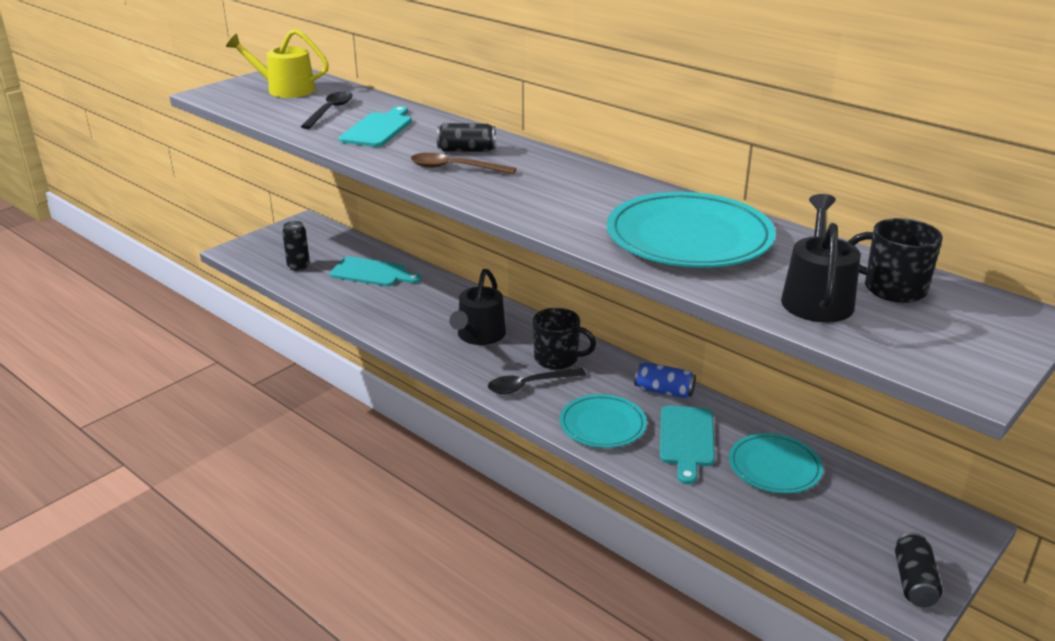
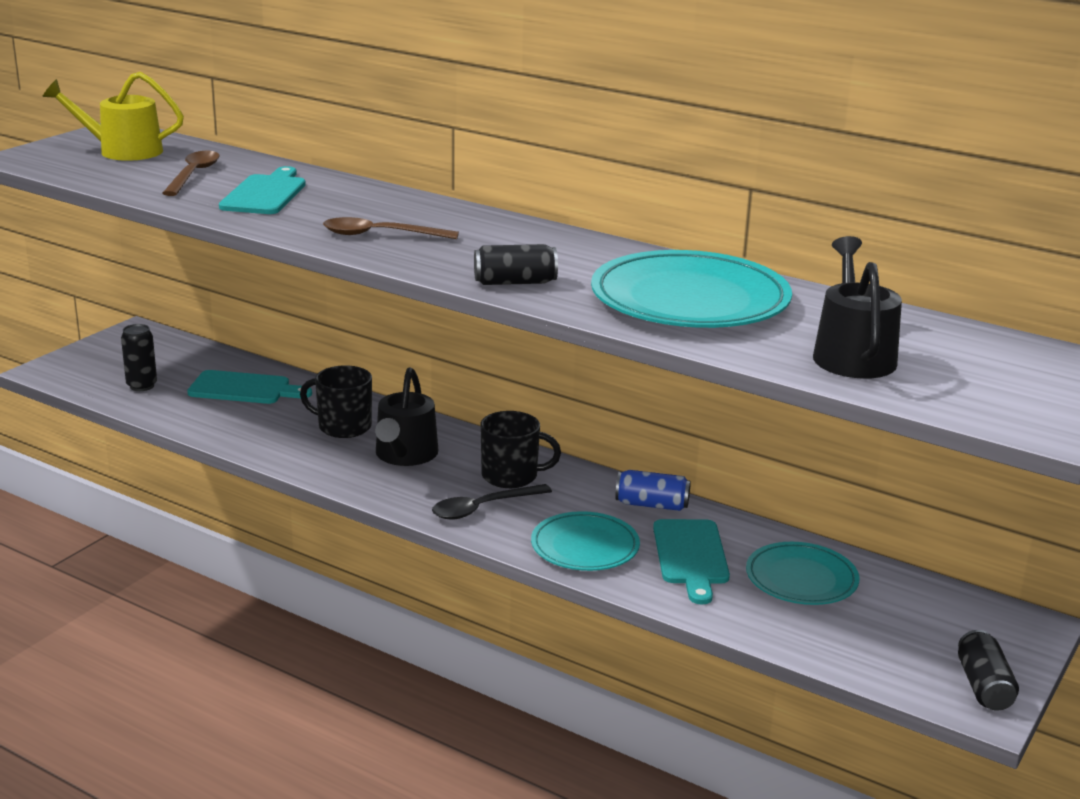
camera: 10 degrees left, 5 degrees down
black spoon [300,91,353,129] -> brown spoon [163,151,220,196]
black can [437,123,496,152] -> black can moved to [474,244,558,285]
black mug [848,218,943,303] -> black mug moved to [300,365,372,438]

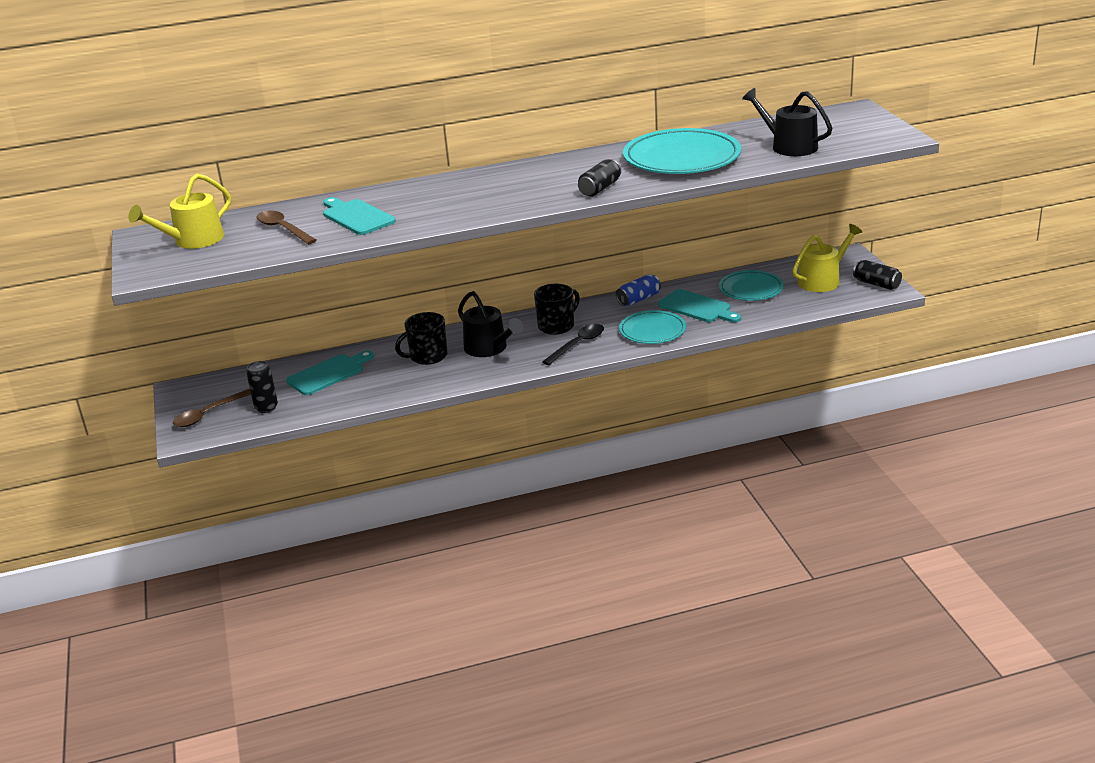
camera: 45 degrees left, 5 degrees up
brown spoon [323,217,459,239] -> brown spoon moved to [173,389,251,427]
black spoon [432,484,552,520] -> black spoon turned 150 degrees counterclockwise [542,324,604,365]
none -> yellow watering can [792,224,862,292]

